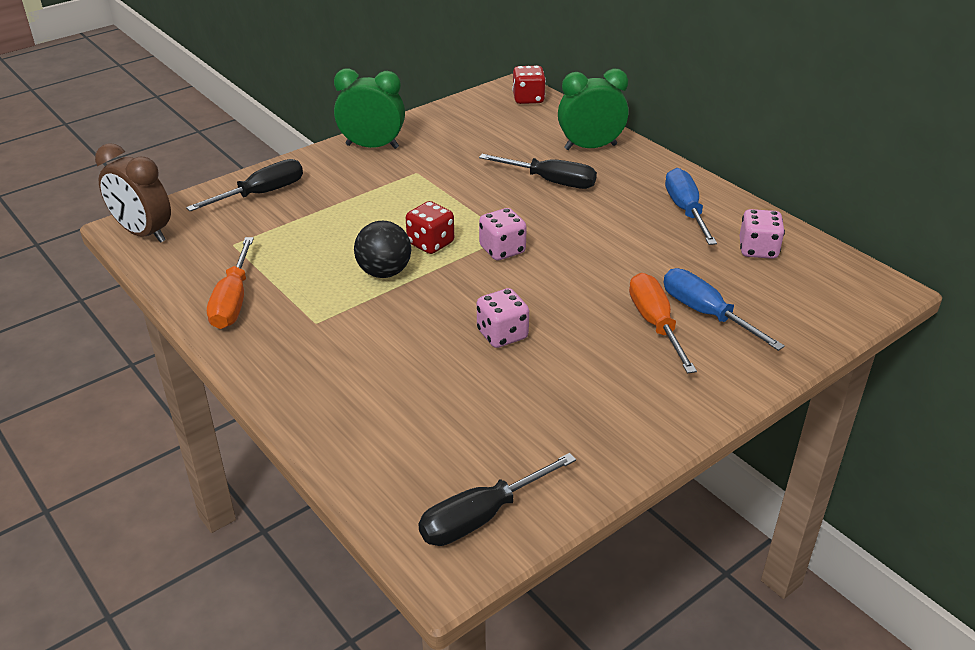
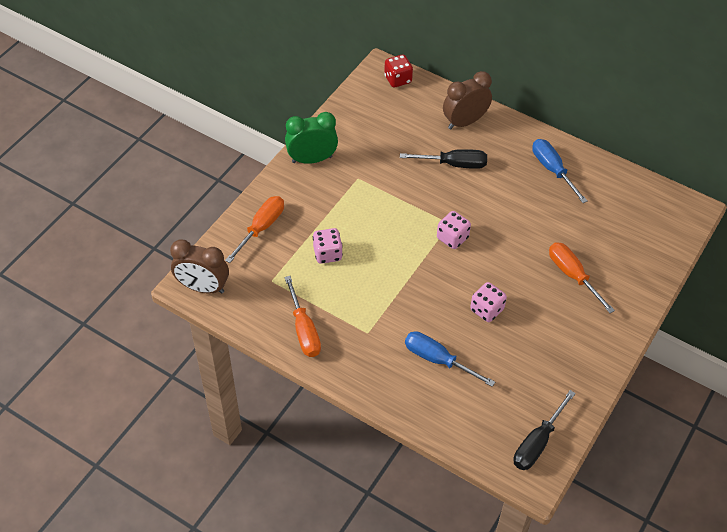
camera: 20 degrees left, 15 degrees up
black screwdriver [186,159,303,211] -> orange screwdriver [225,196,284,263]
black ball [354,221,411,278] -> none
red dice [406,201,454,254] -> none
green clock [558,69,629,150] -> brown clock [443,71,492,129]
blue screwdriver [664,268,785,351] -> blue screwdriver moved to [405,331,495,387]
pink dice [739,209,785,259] -> pink dice moved to [313,228,343,264]

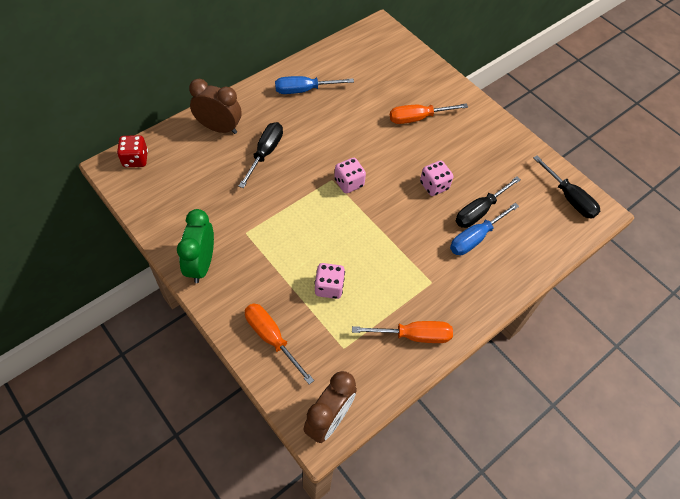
camera: 75 degrees left, 5 degrees up
brown clock [443,71,492,129] -> brown clock turned 120 degrees clockwise [189,79,241,134]
none -> black screwdriver [456,176,521,228]

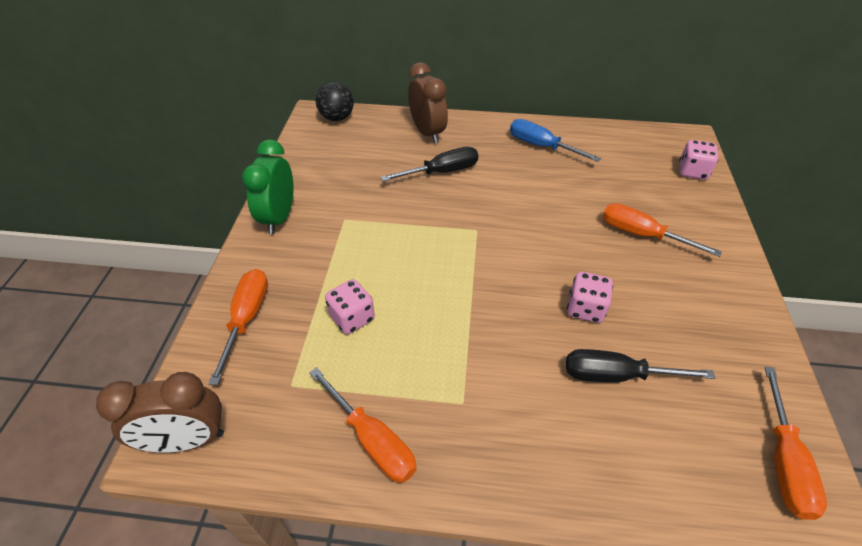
camera: 50 degrees right, 10 degrees down
red dice [117,135,148,167] -> black ball [316,82,354,121]
green clock [177,209,214,283] -> green clock turned 45 degrees counterclockwise [242,139,294,234]
pink dice [334,158,366,193] -> pink dice moved to [679,140,718,180]
blue screwdriver [450,203,519,255] -> none
black screwdriver [533,156,600,219] -> orange screwdriver [764,366,827,520]

